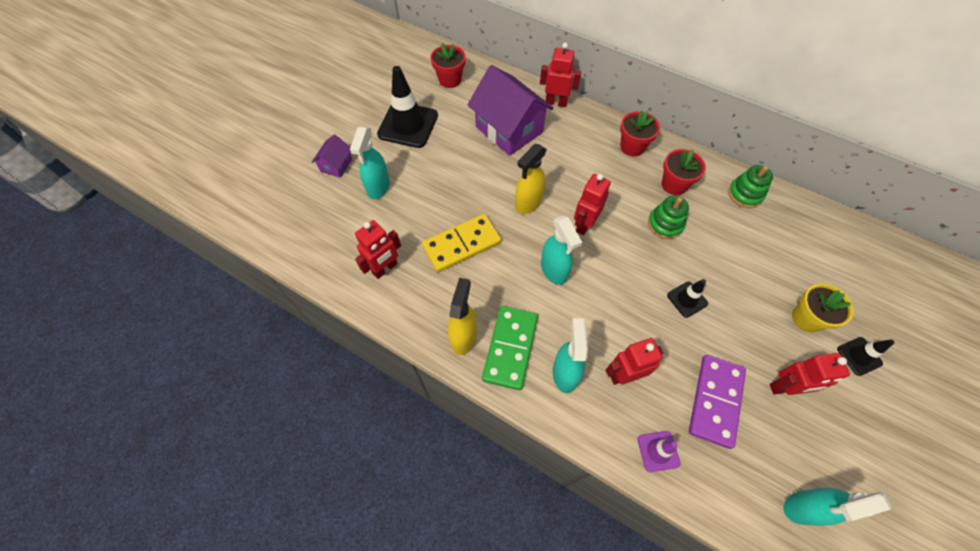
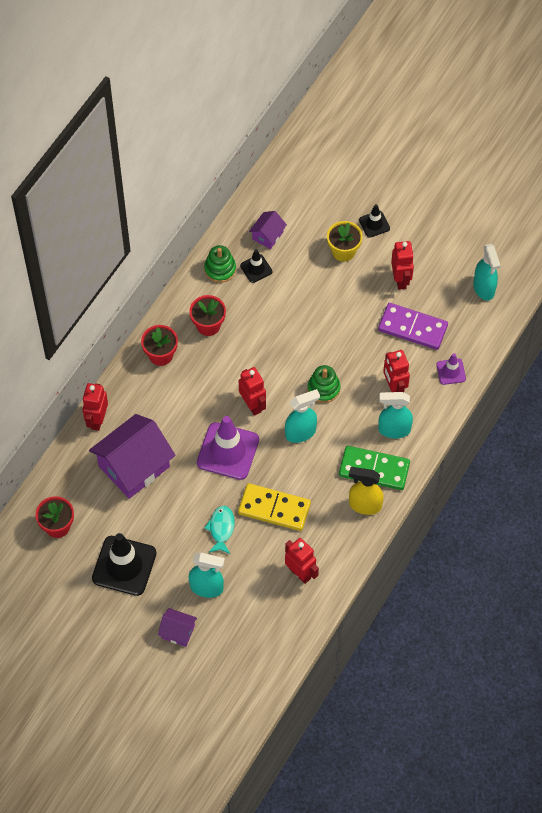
camera: 90 degrees left, 0 degrees up
yellow domino [422,214,501,272] -> yellow domino turned 45 degrees counterclockwise [238,483,311,531]
yellow spray bottle [515,144,547,214] -> purple traffic cone [197,416,259,480]
red robot [574,174,611,235] -> red robot turned 150 degrees counterclockwise [239,367,266,416]
green stacking toy [648,195,689,239] -> green stacking toy moved to [308,365,340,403]
black traffic cone [667,279,708,318] -> black traffic cone moved to [240,249,272,283]
none -> turquoise fish [204,506,235,554]
none -> purple house [249,211,287,249]

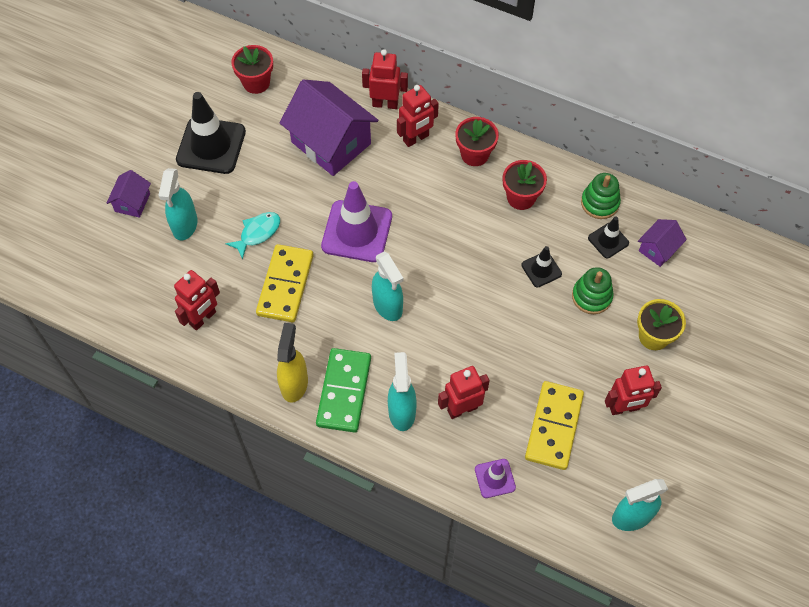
camera: 85 degrees right, 0 degrees up
turquoise fish [204,506,235,554] -> turquoise fish turned 45 degrees counterclockwise [225,212,280,260]
red robot [239,367,266,416] -> red robot moved to [397,85,439,147]
purple house [249,211,287,249] -> purple house turned 75 degrees counterclockwise [638,219,687,267]
green stacking toy [308,365,340,403] -> green stacking toy moved to [572,267,614,314]
black traffic cone [359,204,390,238] -> black traffic cone moved to [521,246,562,287]
purple domino [378,303,448,350] -> yellow domino [525,381,584,470]

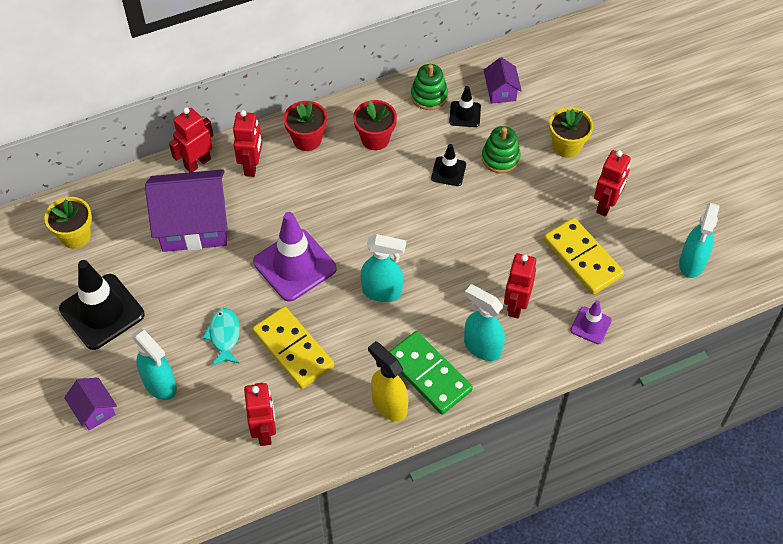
camera: 50 degrees left, 5 degrees down
red flower pot [231,45,273,94] -> yellow flower pot [44,197,92,249]

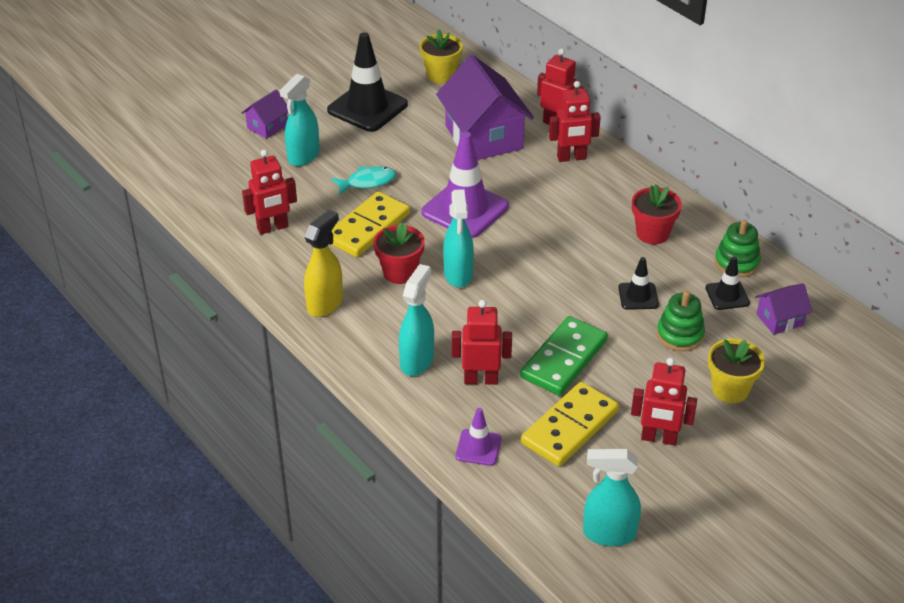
camera: 75 degrees right, 15 degrees down
red flower pot [283,101,327,151] -> red flower pot moved to [373,223,425,284]
green domino [389,331,473,415] -> green domino moved to [520,316,608,396]

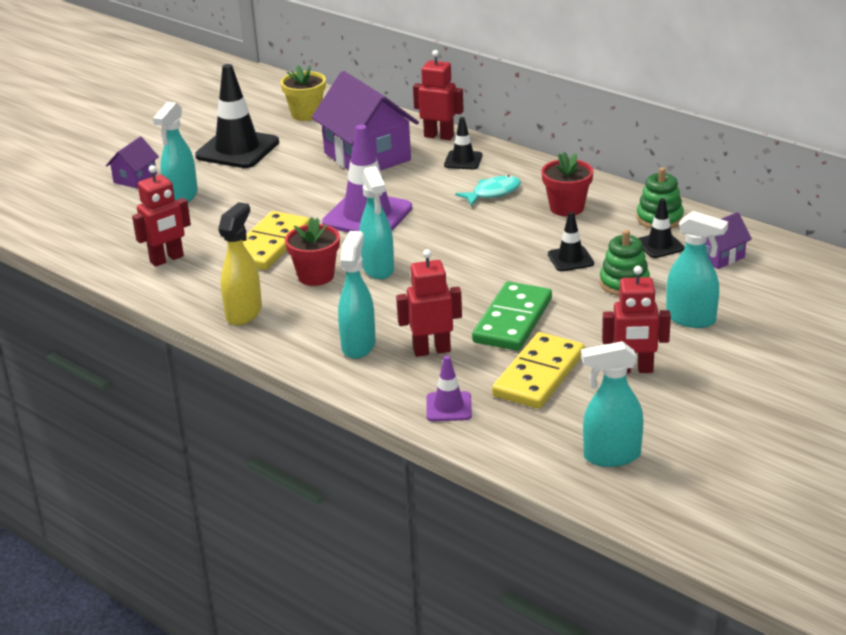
camera: 10 degrees left, 10 degrees down
turquoise fish [331,166,396,195] -> turquoise fish moved to [455,175,521,206]
red robot [549,81,601,162] -> black traffic cone [444,117,483,170]
yellow flower pot [708,339,765,403] -> turquoise spray bottle [666,211,728,328]

